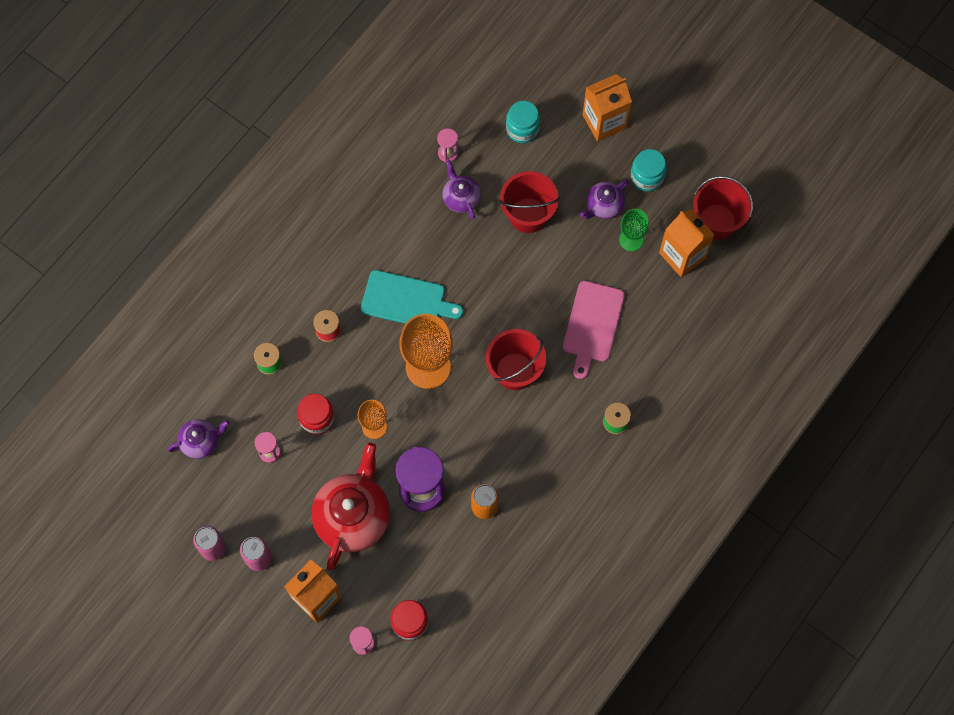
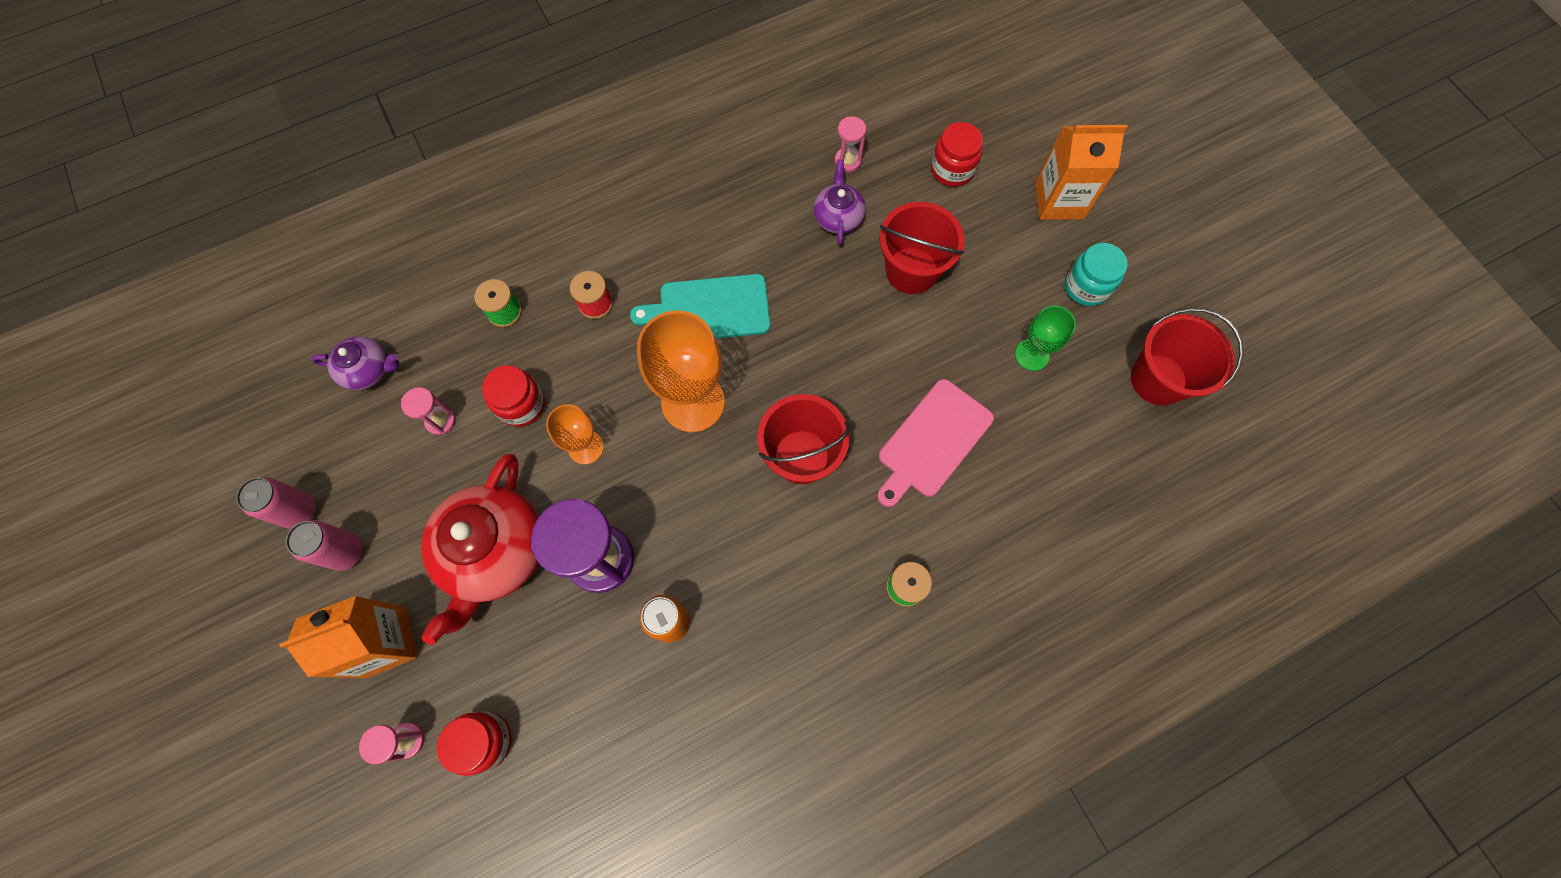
camera: 25 degrees right, 0 degrees up
red teapot [312,443,390,571] -> red teapot turned 150 degrees clockwise [421,454,539,645]
turquoise cutting board [361,270,463,324] -> turquoise cutting board turned 135 degrees clockwise [630,274,770,339]
turquoise jar [506,101,540,143] -> red jar [931,122,983,187]
purple teapot [580,180,629,219] -> none
orange carton [659,209,715,277] -> none

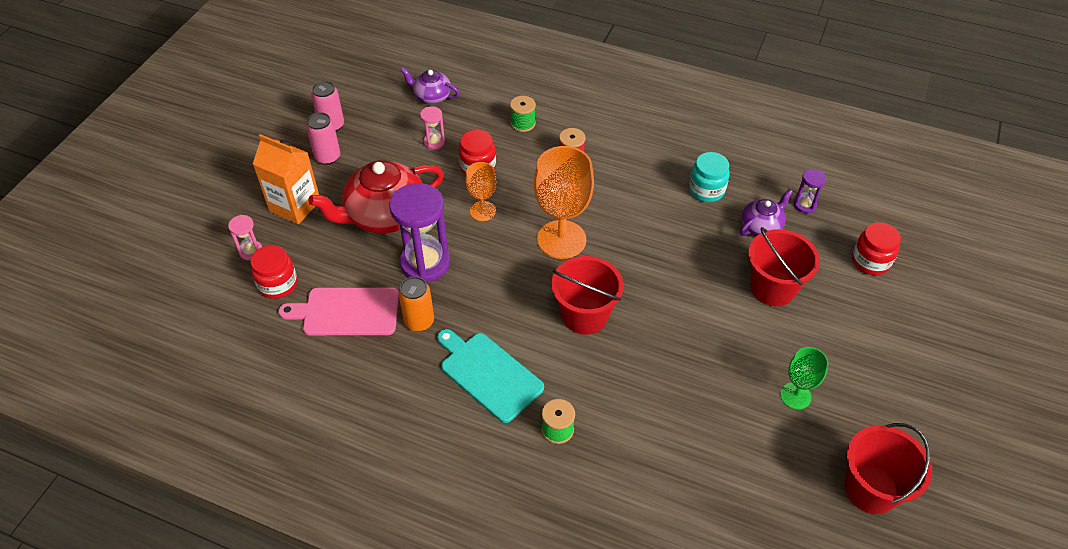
camera: 50 degrees right, 20 degrees down
purple teapot [311,336,400,390] -> purple teapot turned 150 degrees clockwise [400,67,459,104]
turquoise cutting board [630,274,770,339] -> turquoise cutting board moved to [437,329,544,423]
pink hourglass [835,116,866,172] -> purple hourglass [794,169,826,213]
pink cutting board [877,379,994,507] -> pink cutting board moved to [278,288,399,335]
orange carton [1035,125,1128,220] -> none
turquoise jar [1065,243,1128,306] -> turquoise jar moved to [689,152,730,202]

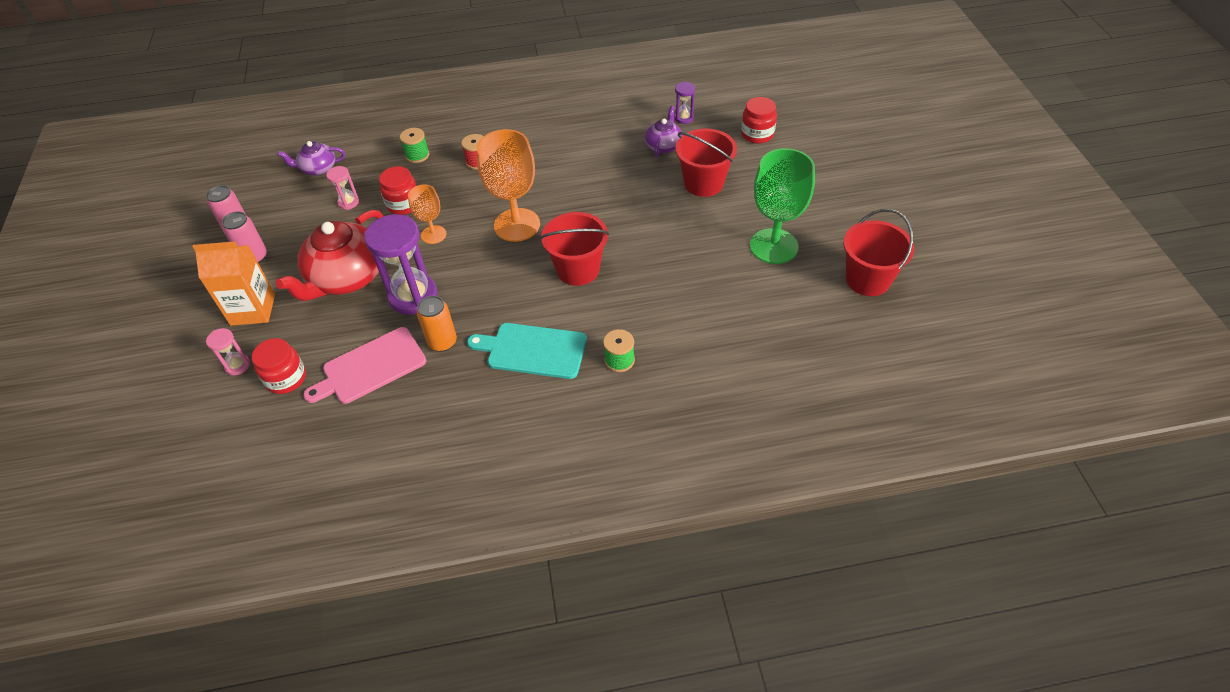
camera: 30 degrees left, 0 degrees up
turquoise jar [689,152,730,202] -> none
green goblet [780,347,828,410] -> green goblet [750,148,815,264], size x1.83

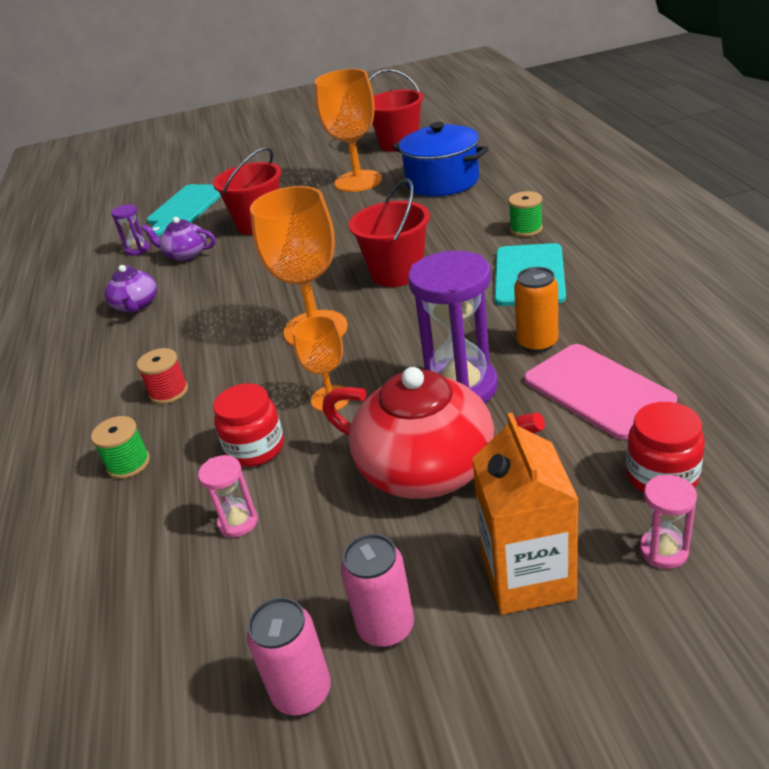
camera: 90 degrees left, 15 degrees down
purple teapot [278,141,345,175] -> purple teapot moved to [104,265,157,313]
red jar [741,97,777,144] -> turquoise cutting board [147,184,221,236]
green goblet [750,148,815,264] -> orange goblet [315,69,382,192]
none -> blue pot [392,122,489,197]

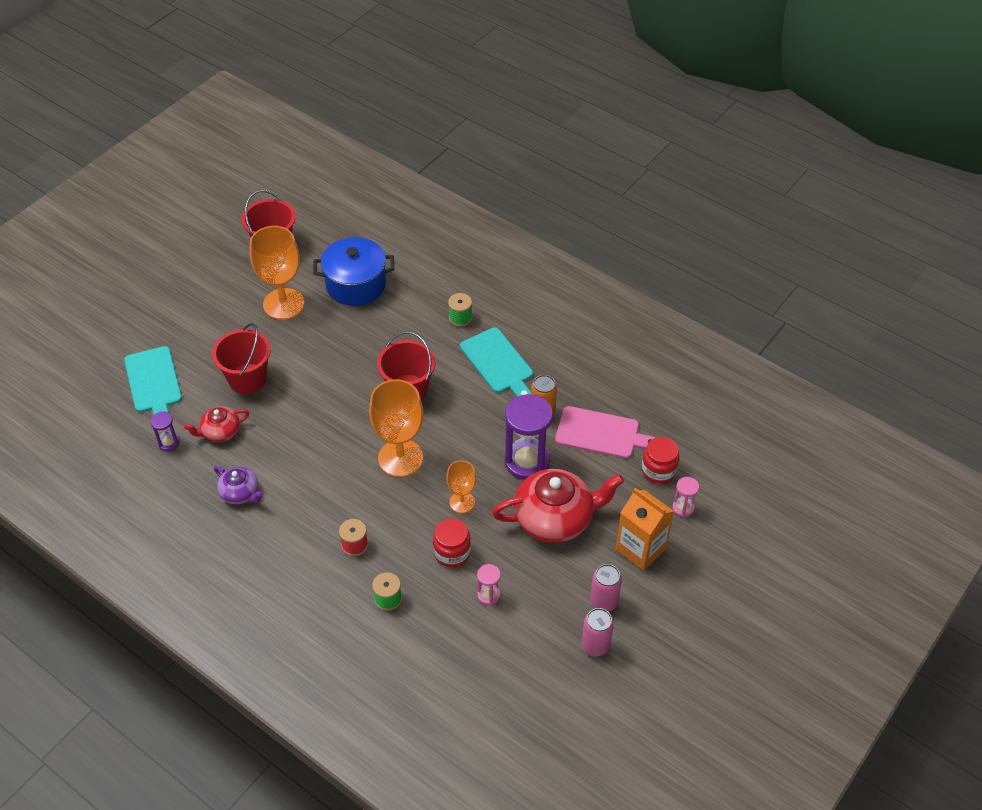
camera: 45 degrees left, 15 degrees up
purple teapot [141,217,216,261] -> red teapot [184,406,249,442]

